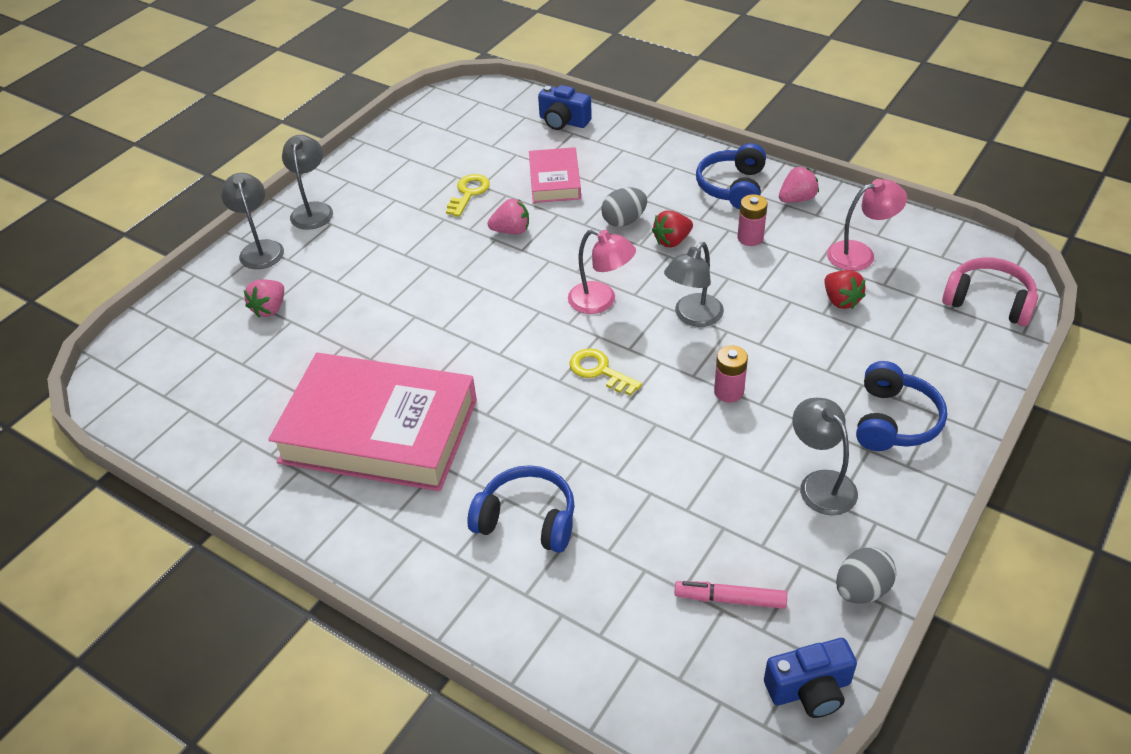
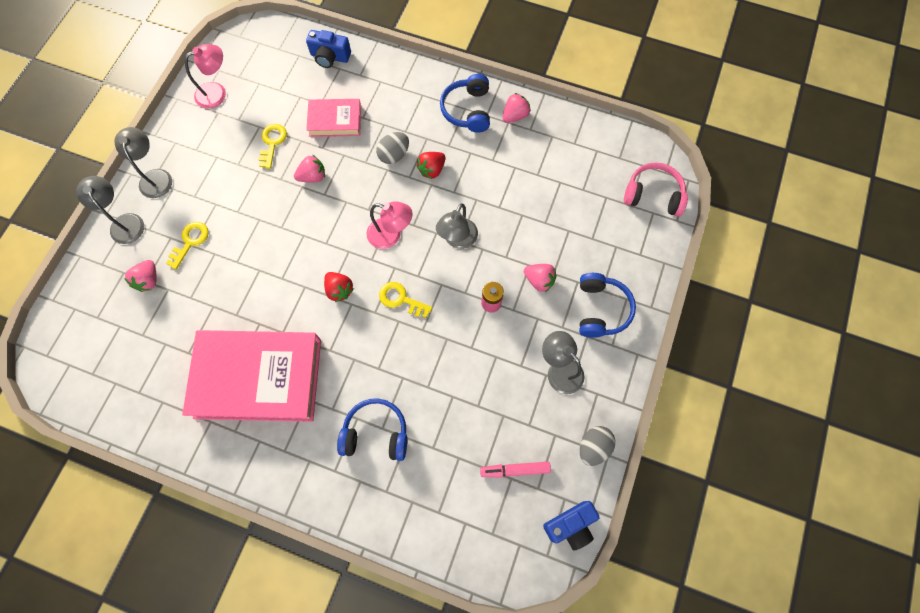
camera: 15 degrees left, 25 degrees up
pink book [529,147,581,203] -> pink book turned 75 degrees counterclockwise [306,99,361,137]
pink battery [737,194,767,246] -> none
red strawberry [824,270,866,309] -> red strawberry moved to [324,272,354,302]
pink lamp [827,179,907,271] -> pink lamp moved to [185,44,226,108]
none -> yellow key [166,222,209,270]
none -> pink strawberry [524,264,557,292]

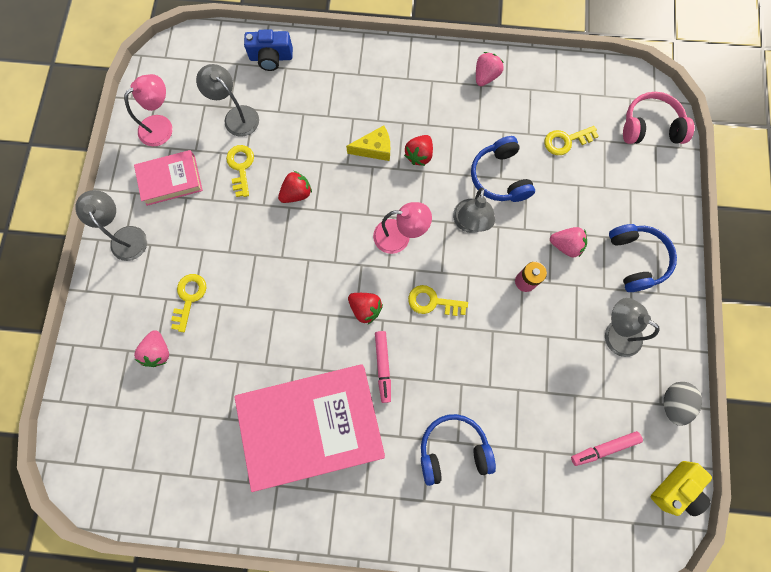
camera: 15 degrees left, 5 degrees up
grey lamp [76,176,144,244] -> grey lamp moved to [196,64,259,137]
pink strawberry [294,155,325,183] -> red strawberry [278,171,312,203]
pink book [306,99,361,137] -> pink book moved to [134,150,203,206]
grey egg [376,132,409,164] -> yellow cheese [346,125,390,161]
blue headphones [440,74,490,133] -> blue headphones moved to [471,136,535,202]
blue camera [543,501,600,551] -> yellow camera [651,461,712,516]
none -> pink marker [375,331,391,403]
none -> yellow key [544,126,599,155]

